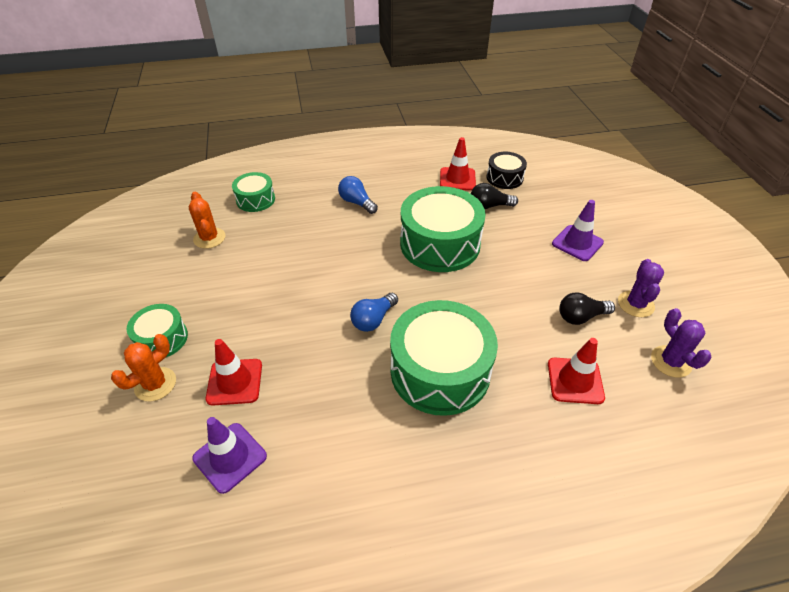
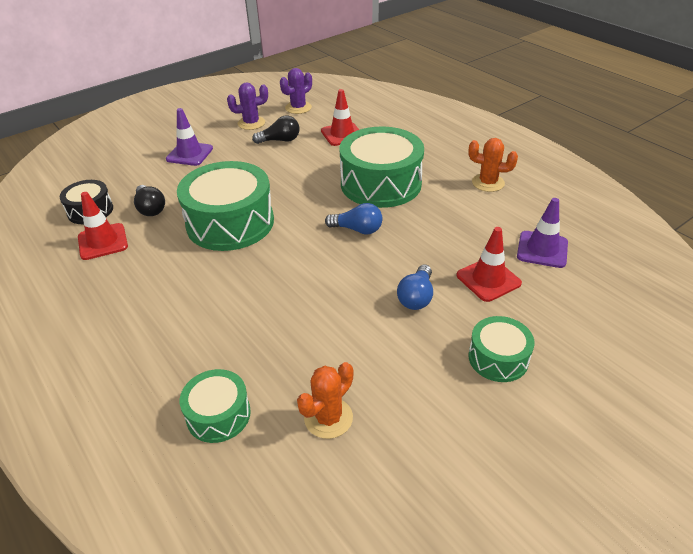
camera: 115 degrees left, 5 degrees down
orange cactus [111,334,176,402] -> orange cactus moved to [468,138,518,192]
blue light bulb [338,176,378,214] -> blue light bulb moved to [397,265,433,310]
black light bulb [559,292,615,325] -> black light bulb turned 60 degrees counterclockwise [252,116,300,144]

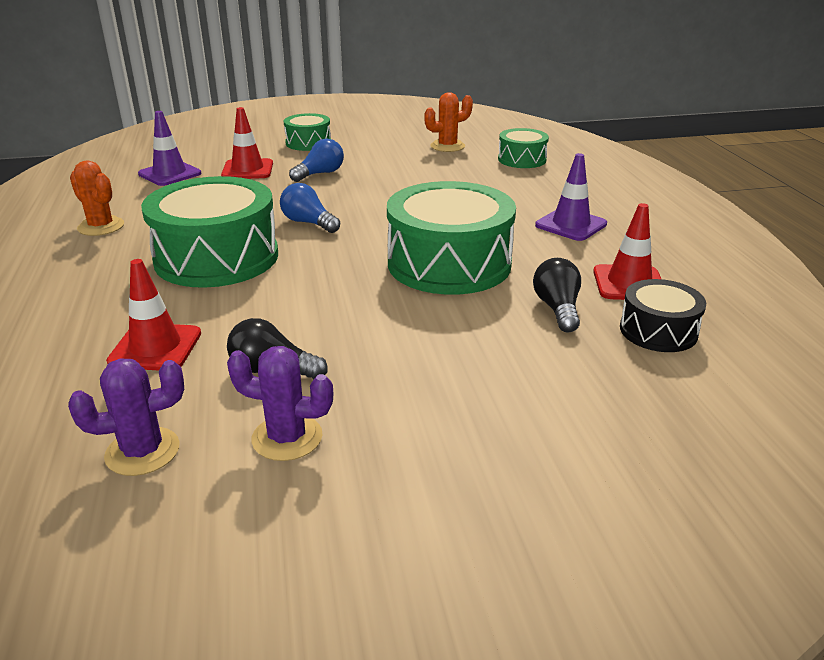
camera: 155 degrees left, 10 degrees down
purple traffic cone [166,108,213,166] -> purple traffic cone moved to [535,153,607,241]

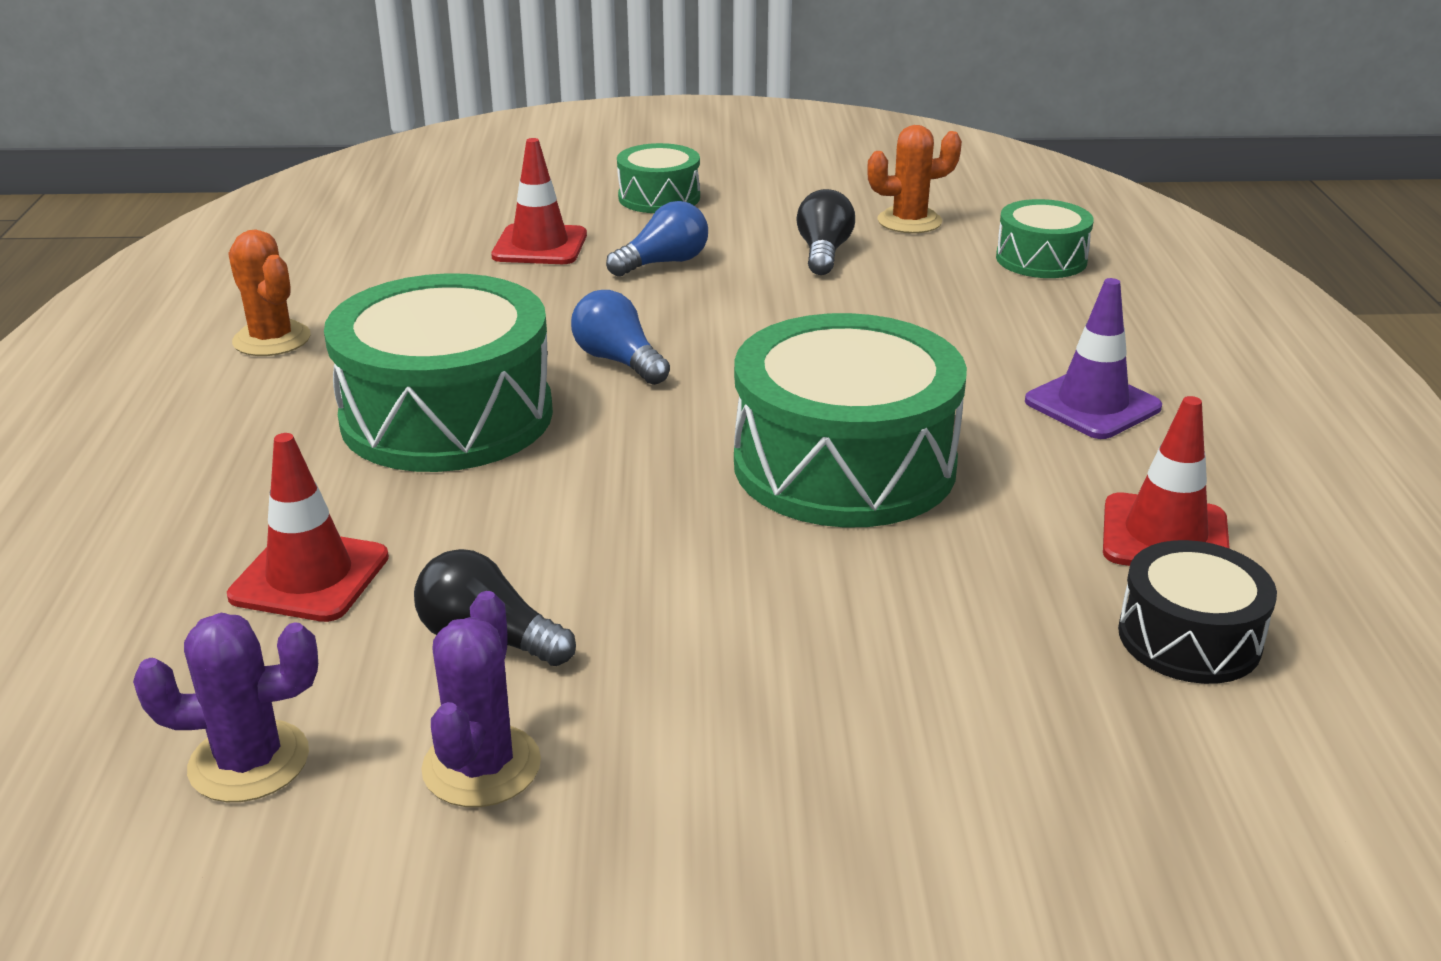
camera: 10 degrees right, 0 degrees up
purple traffic cone [138,111,201,186] -> none
purple cactus [227,346,333,461] -> purple cactus turned 75 degrees clockwise [421,591,541,807]
black light bulb [533,258,581,332] -> black light bulb moved to [796,189,855,275]

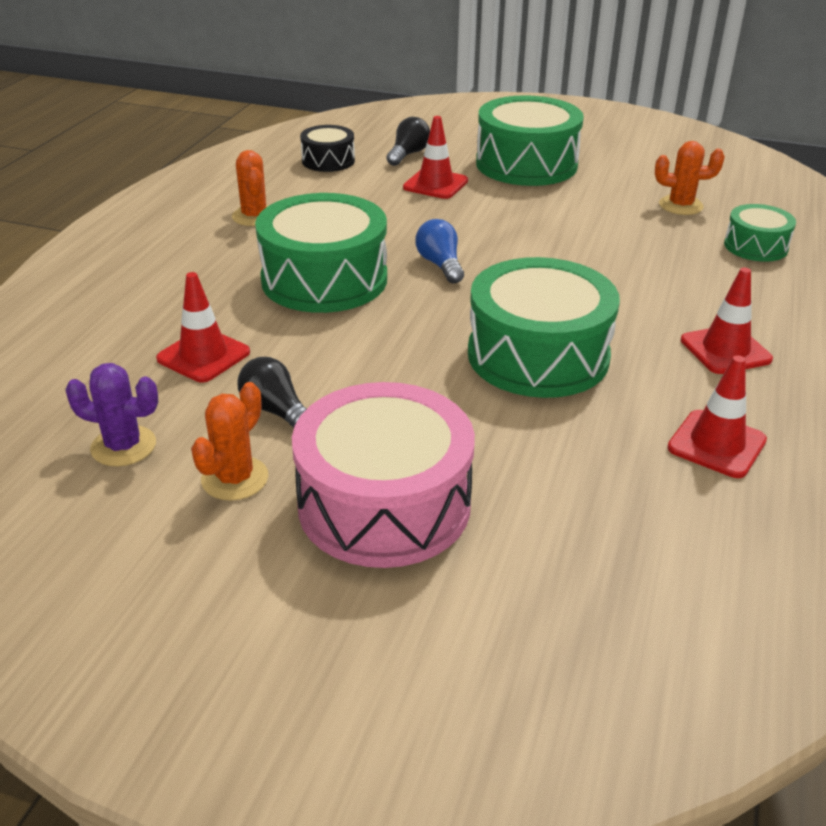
camera: 20 degrees right, 5 degrees up
purple cactus [421,591,541,807] -> orange cactus [191,382,268,501]
blue light bulb [606,201,708,277] -> none
green drum [617,143,700,213] -> green drum [476,95,584,186], size x1.91
black light bulb [796,189,855,275] -> black light bulb moved to [386,117,430,166]
purple traffic cone [1025,278,1162,439] -> red traffic cone [681,268,773,374]
black drum [1118,540,1277,684] -> black drum moved to [300,125,355,172]
none -> pink drum [292,382,475,568]

